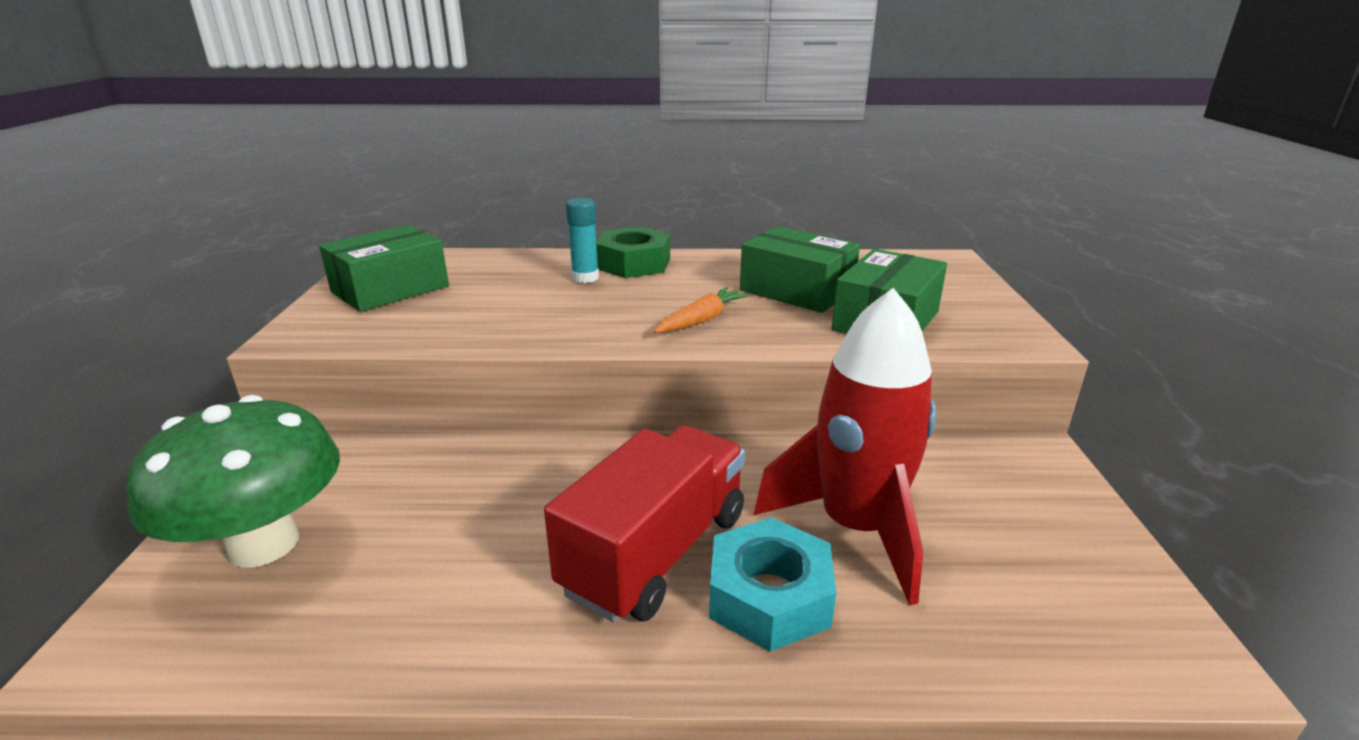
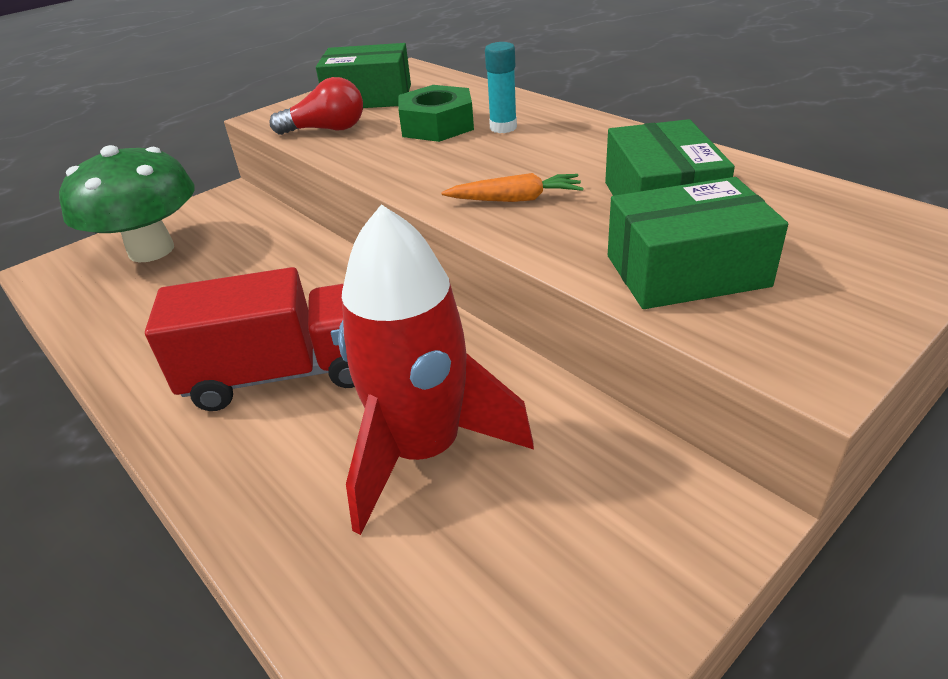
camera: 50 degrees right, 10 degrees up
green nut [596,227,670,278] -> green nut moved to [398,85,474,142]
turquoise nut [709,517,836,652] -> none
none -> red light bulb [269,77,363,135]

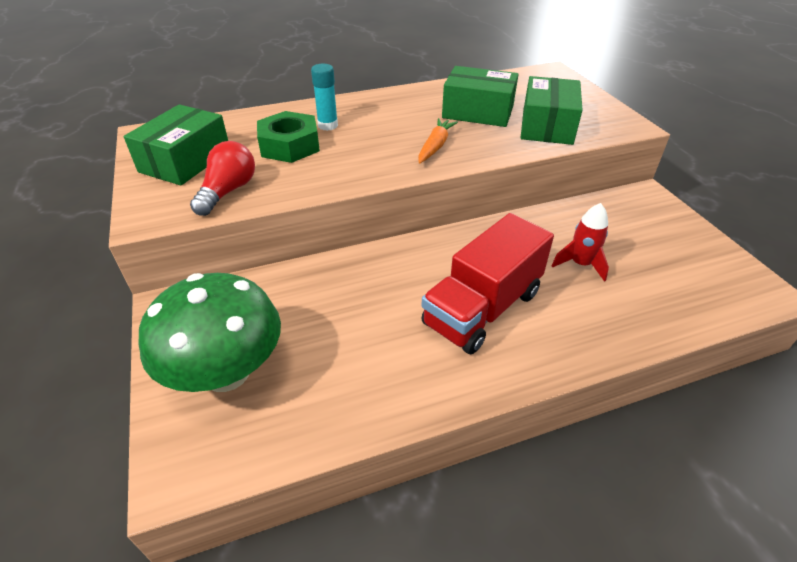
camera: 70 degrees left, 5 degrees up
red truck [145,267,355,411] -> red truck turned 150 degrees counterclockwise [421,213,554,354]
red rocket [338,204,534,535] -> red rocket [552,203,609,282], size x0.48

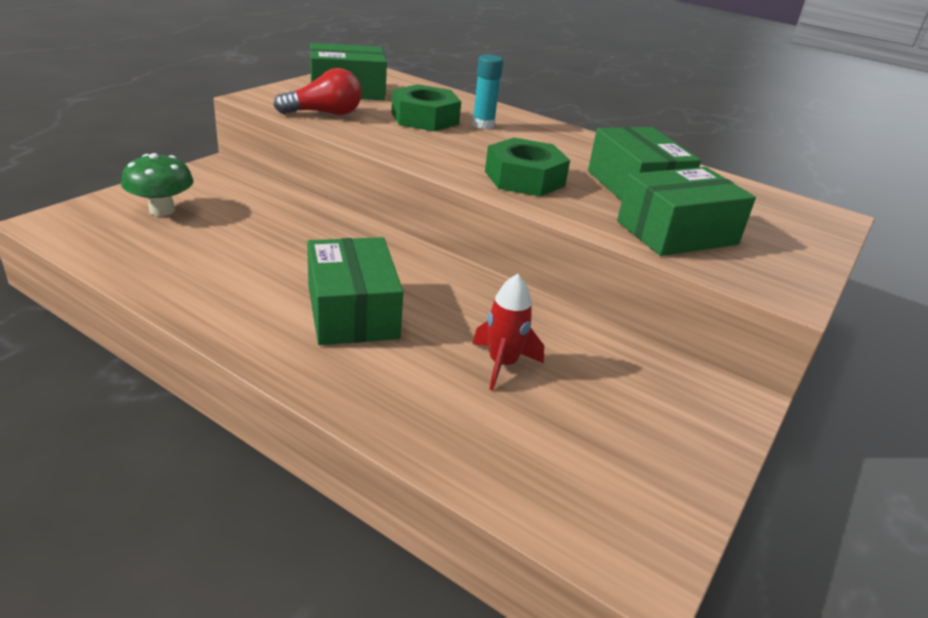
camera: 50 degrees right, 10 degrees down
green mushroom [139,273,281,392] -> green mushroom [121,153,193,216], size x0.57
orange carrot [418,118,458,163] -> green nut [485,138,570,197]
red truck [421,213,554,354] -> green box [307,237,403,345]

